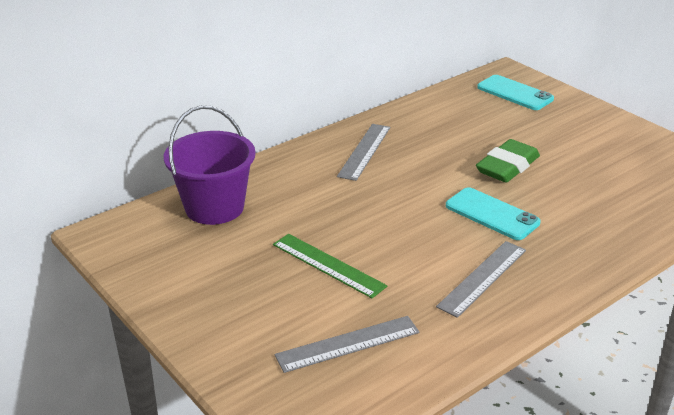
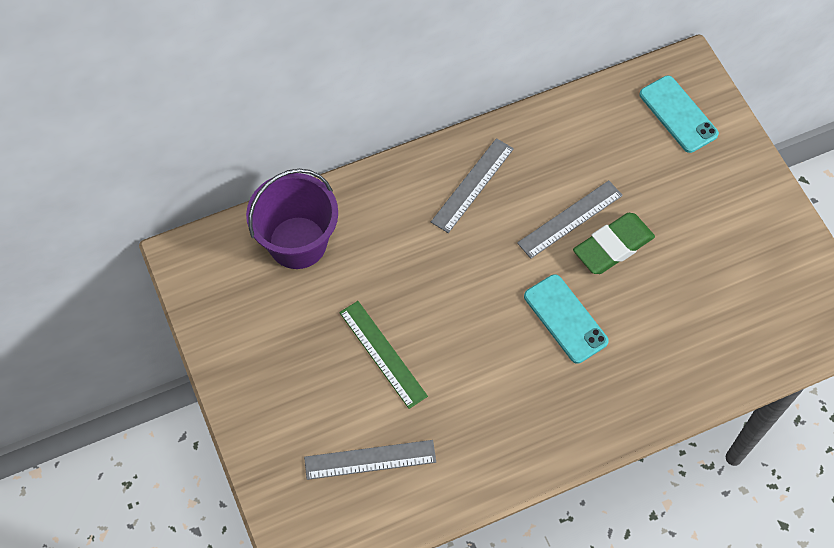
camera: 15 degrees right, 30 degrees up
grey ruler [436,241,526,318] -> grey ruler moved to [517,180,623,259]

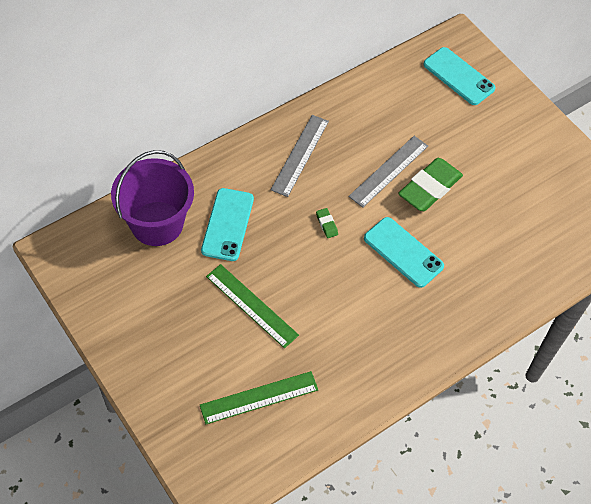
camera: 15 degrees left, 5 degrees down
grey ruler [304,440,436,480] -> green ruler [200,371,318,424]
none -> turquoise phone [201,188,254,261]
none -> green eraser [316,208,338,238]

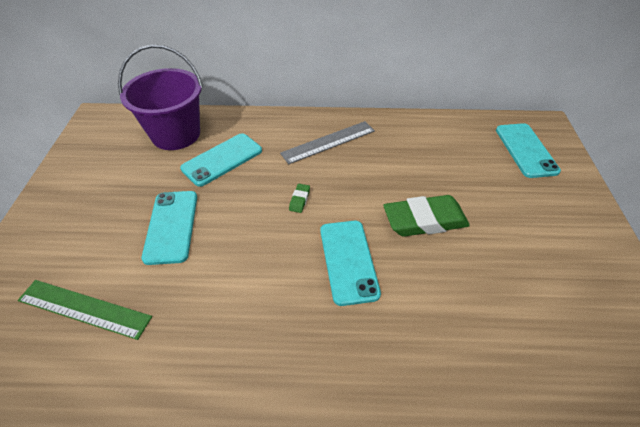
camera: 40 degrees right, 10 degrees down
green ruler [206,264,299,348] -> turquoise phone [141,191,197,265]
grey ruler [348,136,428,208] -> none

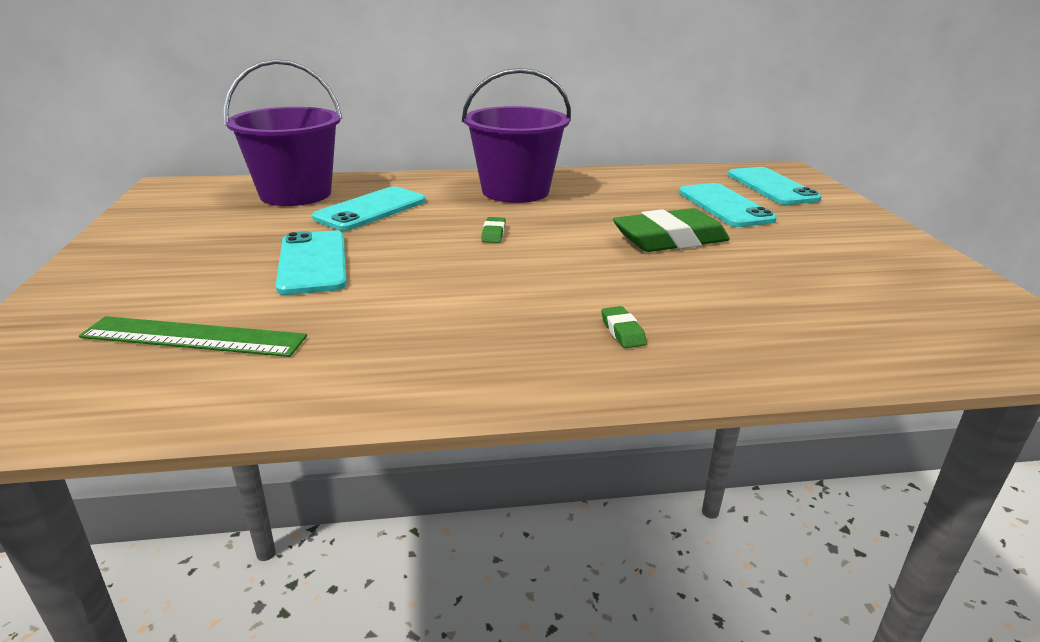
camera: 10 degrees left, 20 degrees down
grey ruler [280,121,375,164] -> purple bucket [462,68,571,203]
turquoise phone [320,221,381,306] -> turquoise phone moved to [679,183,777,227]
none -> green eraser [601,306,647,348]

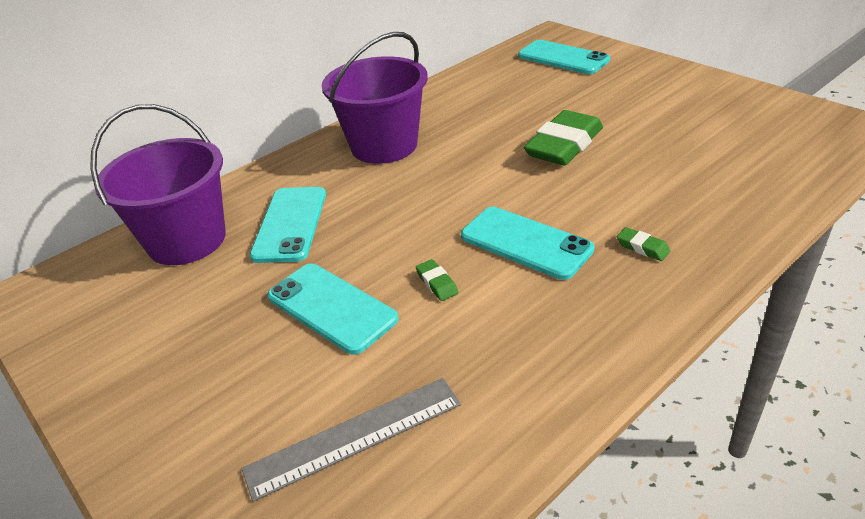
camera: 30 degrees left, 10 degrees up
green ruler [79,316,307,357] -> grey ruler [241,378,461,502]
green eraser [481,217,506,243] -> green eraser moved to [416,259,458,301]
turquoise phone [679,183,777,227] -> turquoise phone moved to [461,207,594,280]

